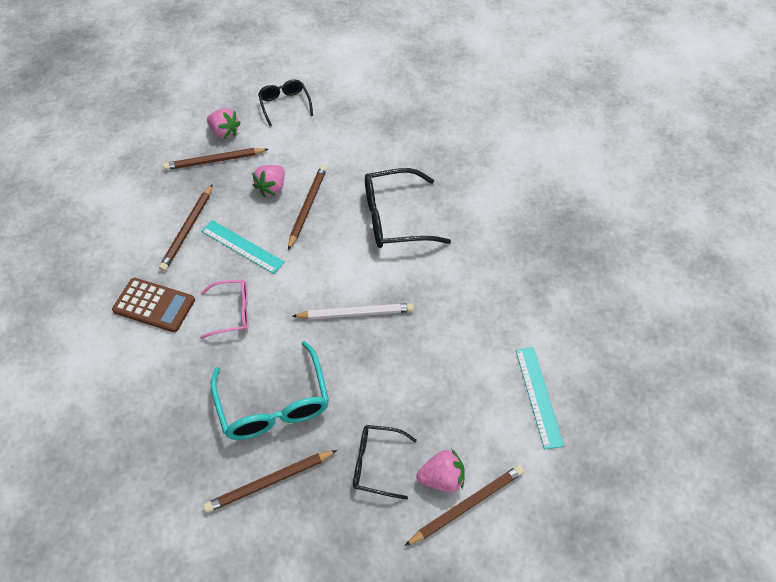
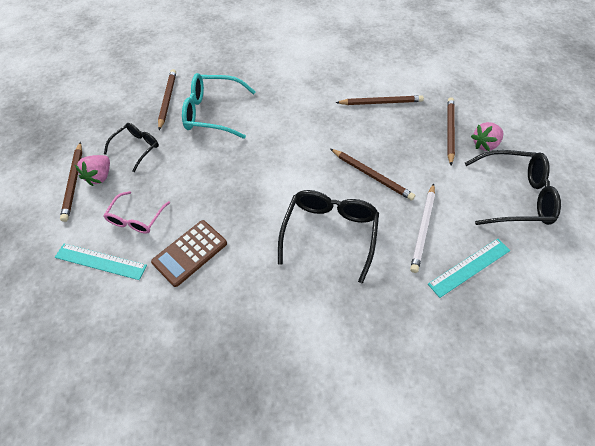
camera: 115 degrees right, 0 degrees up
brown calculator [112,278,195,332] -> brown calculator moved to [151,220,227,287]
brown pencil [159,184,213,271] -> brown pencil turned 135 degrees clockwise [335,95,424,105]
pink glasses [200,279,248,339] -> pink glasses moved to [103,191,170,234]
turquoise ruler [201,220,284,274] -> turquoise ruler moved to [428,238,510,298]
pink strawberry [252,165,285,197] -> none
black glasses [258,79,313,126] -> black glasses [465,150,561,225], size x1.67
white pencil [292,303,414,319] -> white pencil moved to [410,183,435,273]

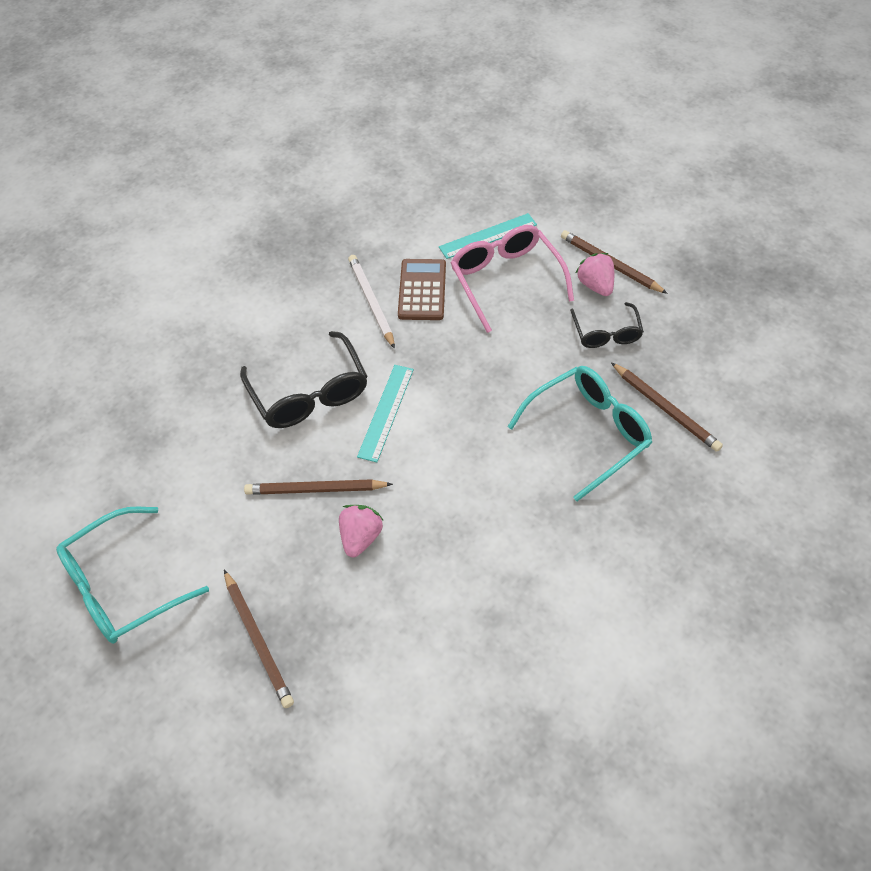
camera: 140 degrees right, 0 degrees up
pink glasses [103,191,170,234] -> pink glasses [451,225,574,333], size x1.67
brown pencil [335,95,424,105] -> none
white pencil [410,183,435,273] -> white pencil moved to [348,255,395,349]
turquoise ruler [428,238,510,298] -> turquoise ruler moved to [357,365,414,462]
black glasses [465,150,561,225] -> turquoise glasses [56,506,209,644]
pink strawberry [471,122,503,151] -> pink strawberry moved to [339,505,384,557]

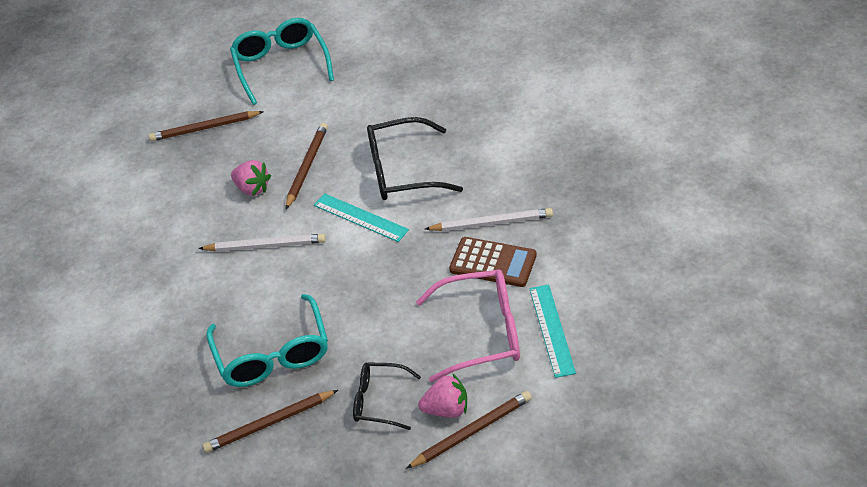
camera: 110 degrees right, 10 degrees down
none -> white pencil [198,234,326,252]

